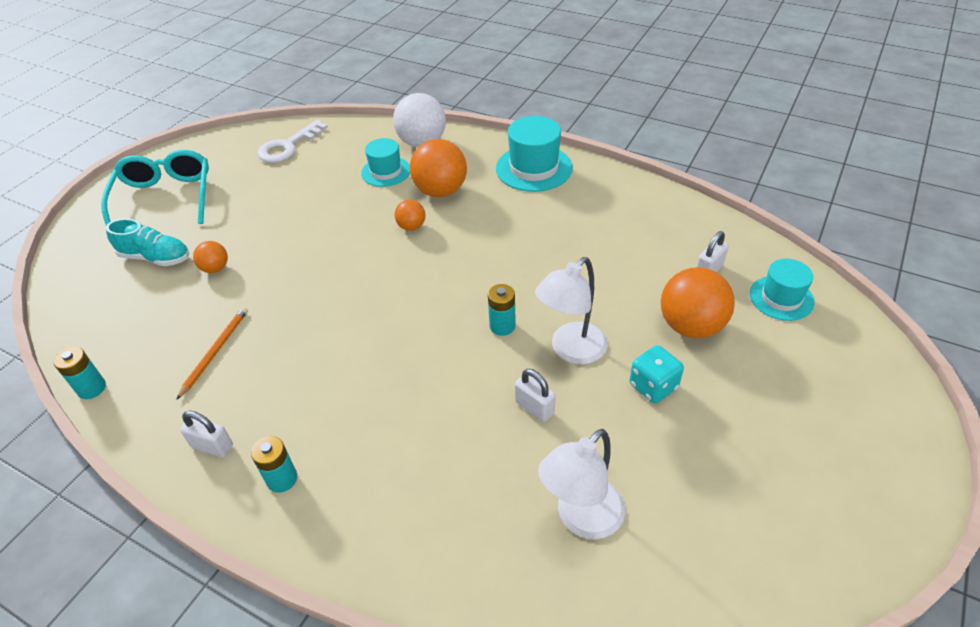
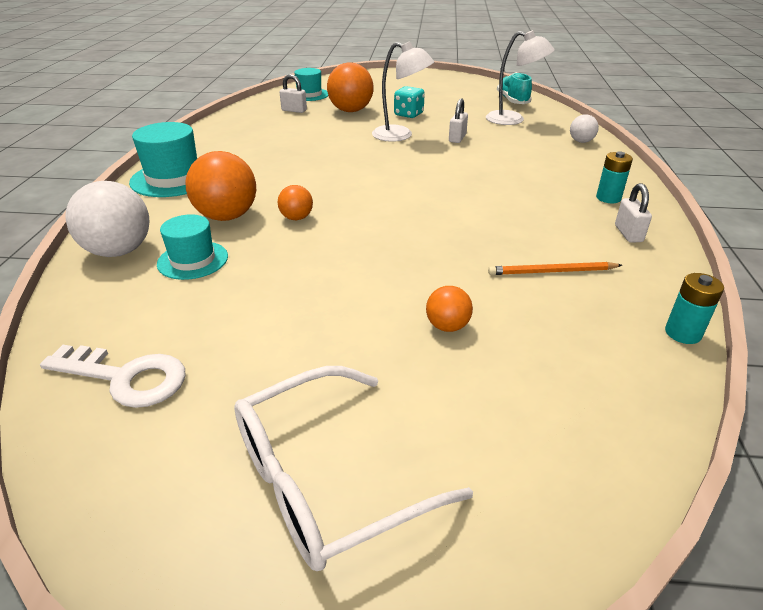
camera: 115 degrees left, 10 degrees down
turquoise glasses [101,150,209,225] -> white glasses [234,366,473,571]
turquoise shoe [106,219,189,266] -> turquoise shoe moved to [497,72,532,104]
turquoise battery [488,284,516,336] -> none
none -> white ball [570,114,599,143]

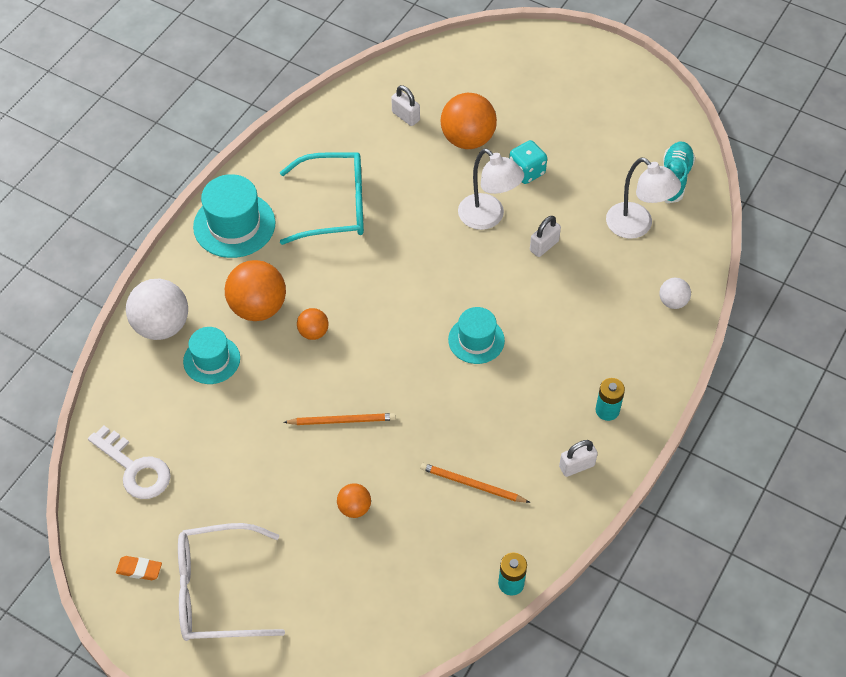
camera: 25 degrees right, 20 degrees up
turquoise hat [294,68,328,101] -> turquoise hat moved to [448,307,505,364]
white padlock [615,183,652,243] -> white padlock turned 45 degrees clockwise [559,440,598,477]
none -> orange eraser [116,556,162,580]
none -> turquoise glasses [280,152,364,245]
none -> orange pencil [283,413,396,425]

